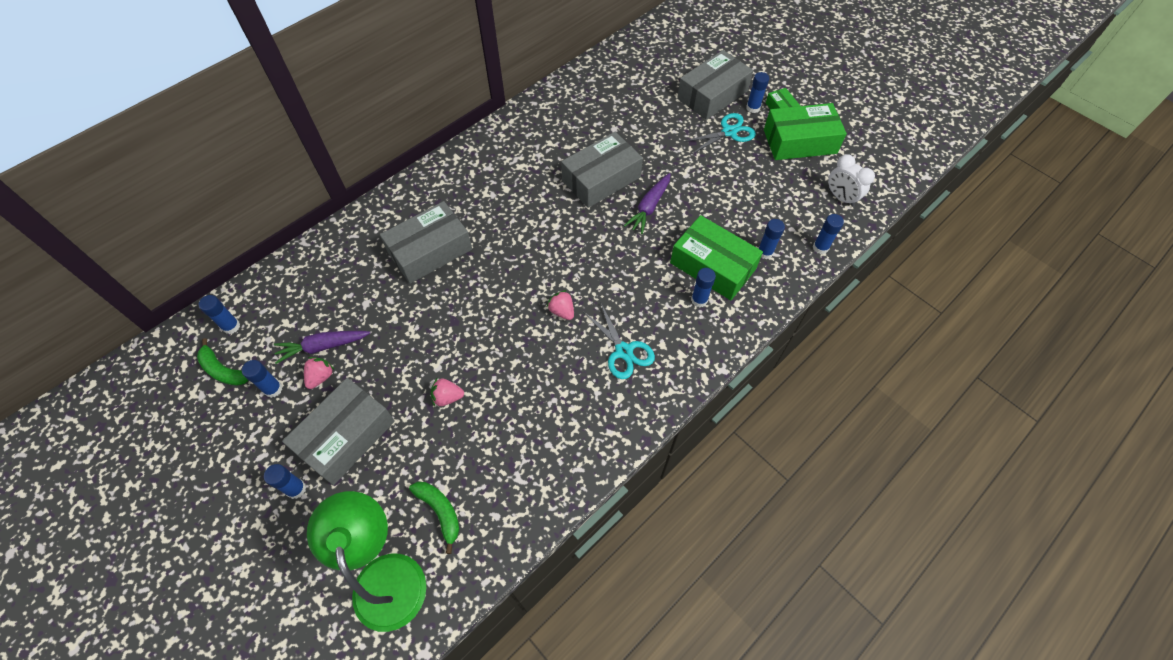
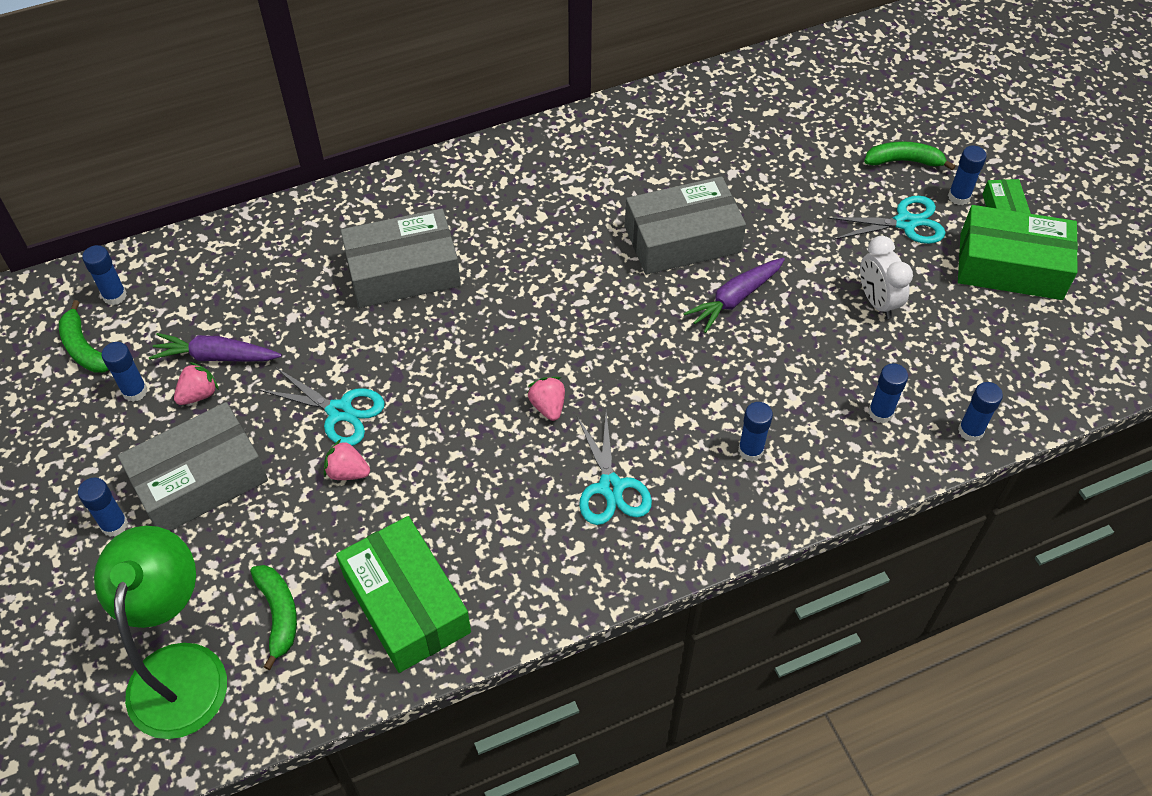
camera: 20 degrees right, 5 degrees down
green box [670,215,763,300] -> green box moved to [336,516,471,673]
grey box [677,50,753,120] -> green banana [864,141,955,170]
white clock [828,154,875,207] -> white clock moved to [860,236,913,319]
none -> turquoise scissors [259,368,385,446]

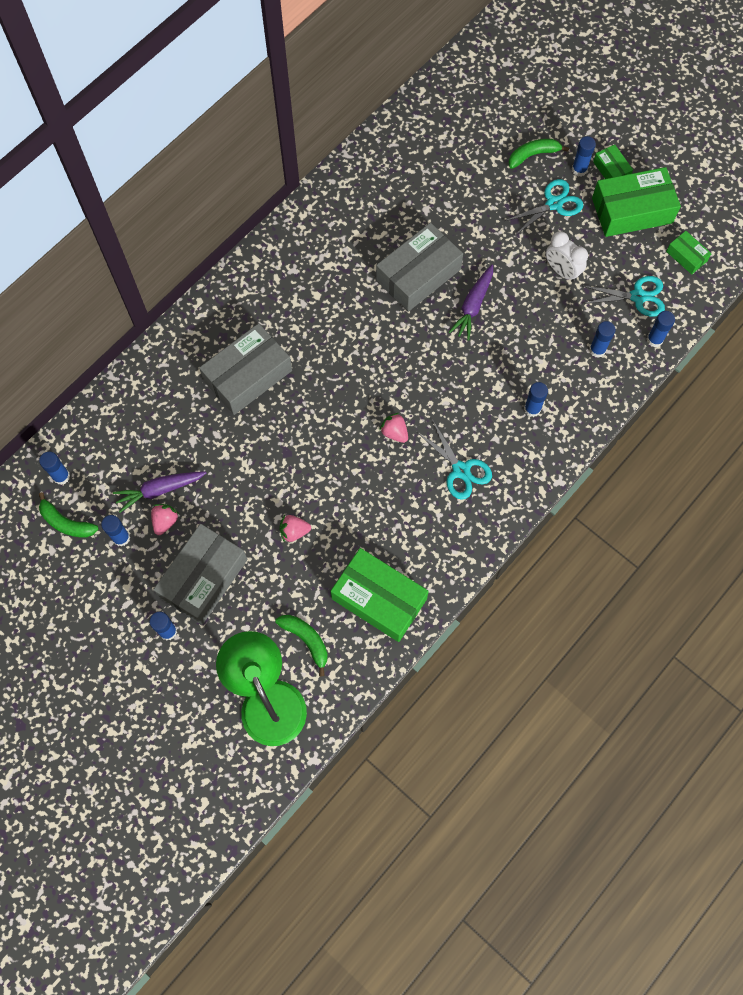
camera: 25 degrees left, 15 degrees up
turquoise scissors [259,368,385,446] -> turquoise scissors moved to [583,276,665,317]
none -> green box [666,231,712,275]

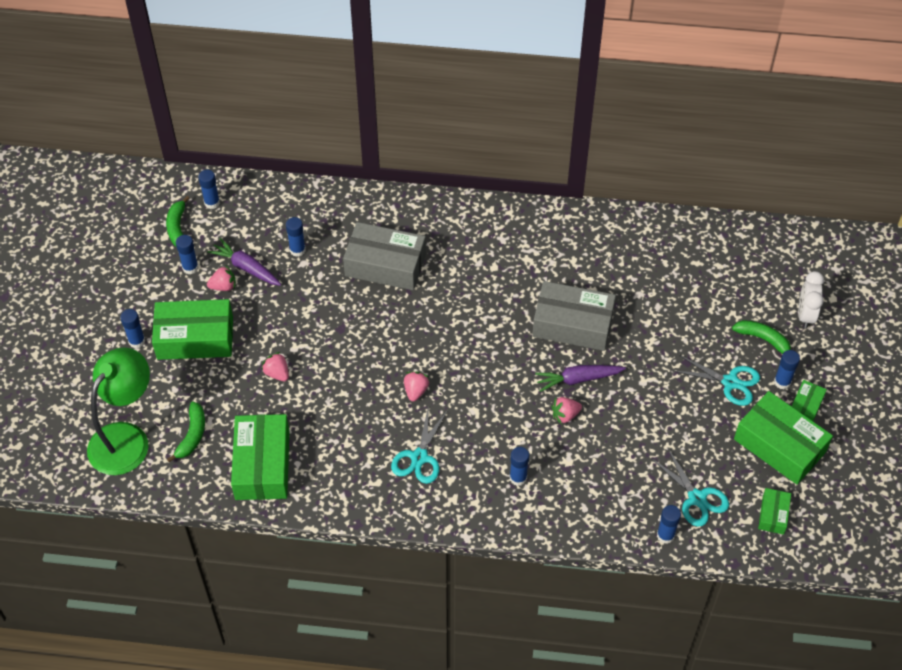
camera: 55 degrees right, 15 degrees down
grey box [153,524,247,625] -> green box [152,299,233,360]
white clock [546,231,588,282] -> white clock moved to [798,271,824,329]
blue glue stick [589,321,616,358] -> blue glue stick moved to [286,217,306,257]
none -> pink strawberry [551,397,582,424]

